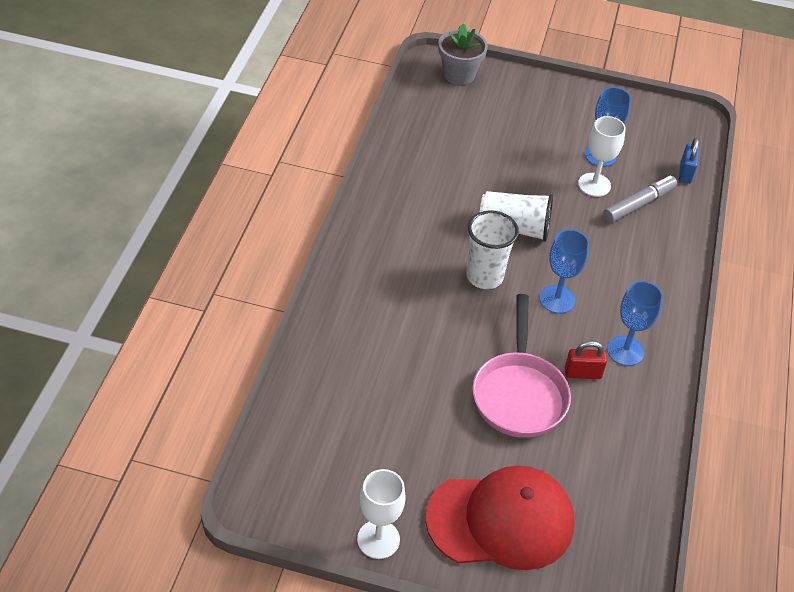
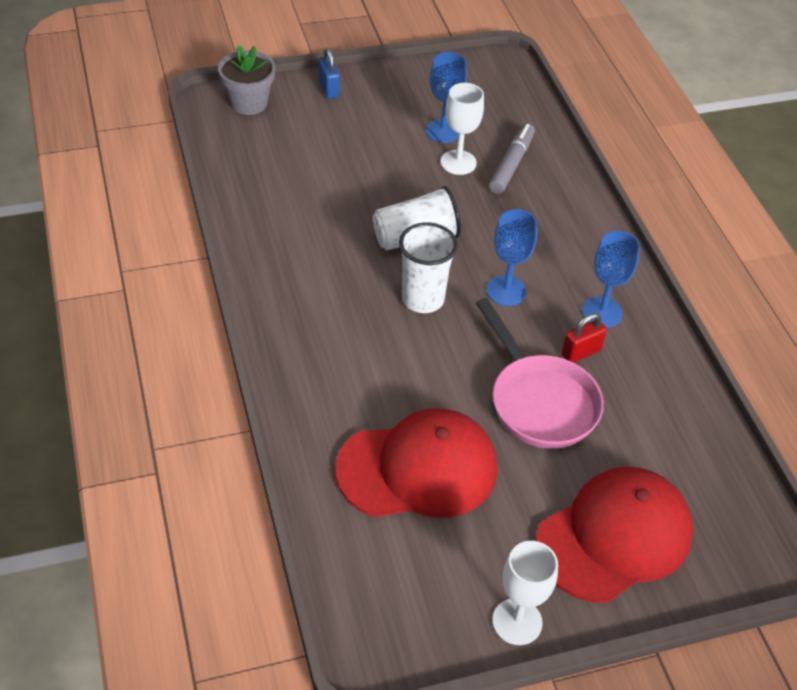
camera: 30 degrees left, 0 degrees up
blue padlock [679,138,699,184] -> blue padlock moved to [319,48,340,99]
none -> red cap [335,409,498,518]

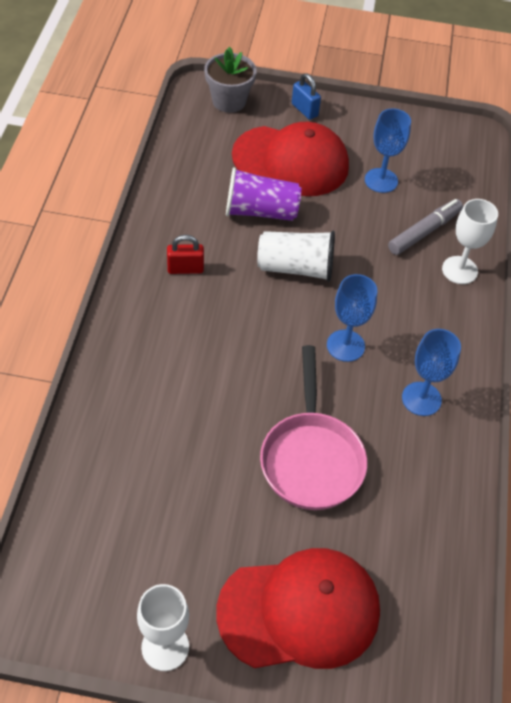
camera: 25 degrees right, 5 degrees up
blue padlock [319,48,340,99] -> blue padlock turned 45 degrees counterclockwise [292,73,321,120]
red cap [335,409,498,518] -> red cap moved to [232,122,349,196]
white cup [399,223,458,313] -> none
white goblet [440,83,484,175] -> white goblet moved to [442,199,498,284]
red padlock [561,313,607,363] -> red padlock moved to [167,235,204,274]
none -> purple cup [226,167,301,221]

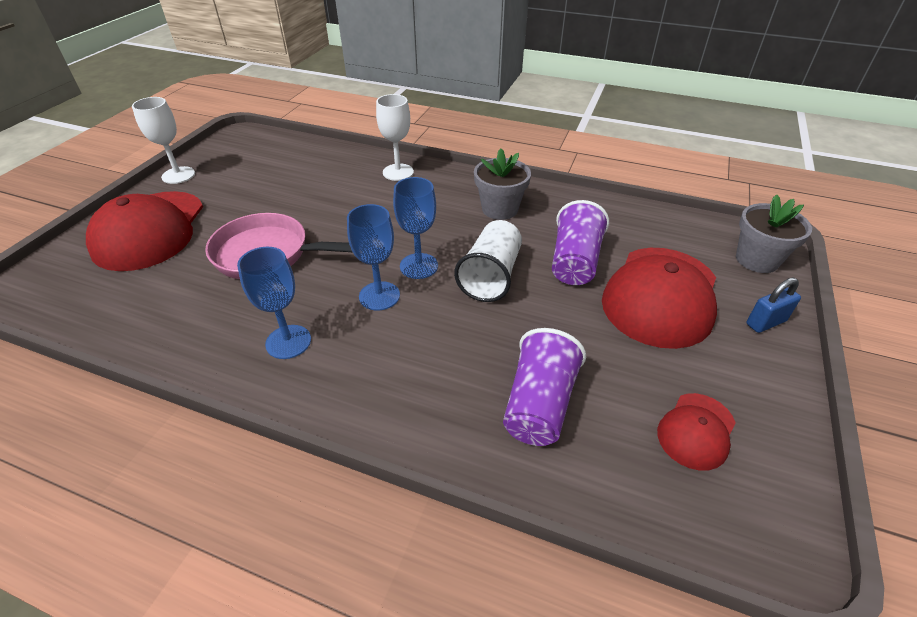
camera: 105 degrees right, 10 degrees down
red padlock [167,235,204,274] -> grey flower pot [474,148,531,220]
blue goblet [365,108,411,193] -> blue goblet moved to [393,177,438,279]
grey marker [388,199,463,255] -> purple cup [503,328,586,446]
white goblet [442,199,498,284] -> white goblet moved to [376,94,414,181]
none -> red cap [657,393,736,471]

